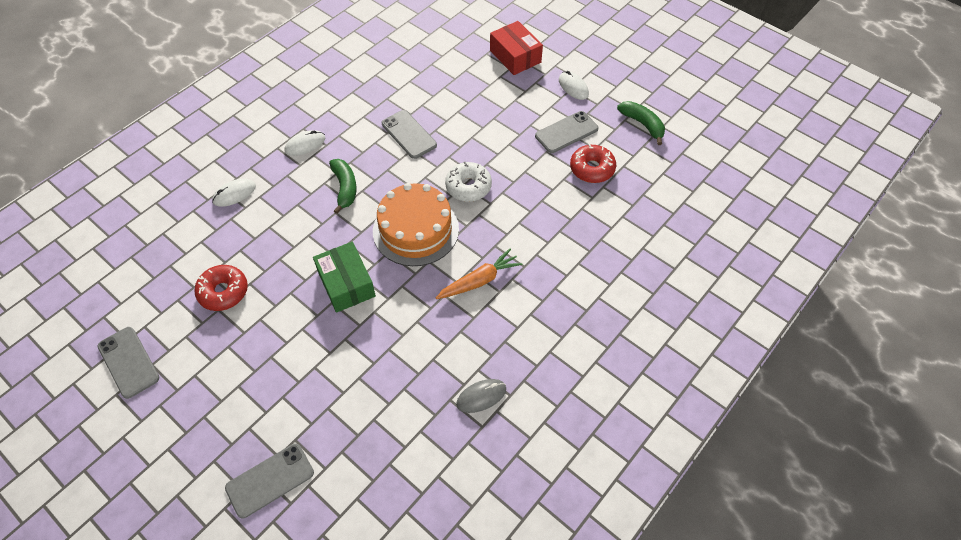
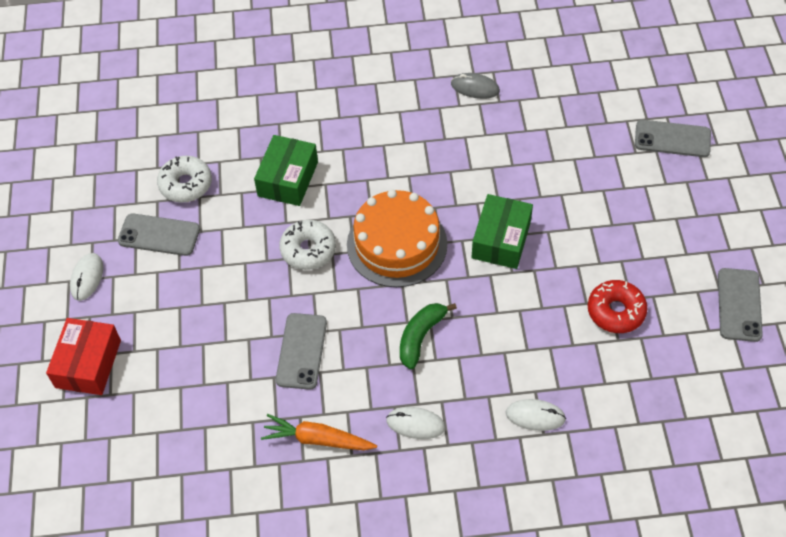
camera: 135 degrees left, 0 degrees up
orange carrot [436,248,522,299] -> orange carrot moved to [261,414,377,450]
red donut [570,144,616,183] -> white donut [157,156,212,203]
green banana [617,101,665,145] -> none
none -> green box [254,135,318,206]

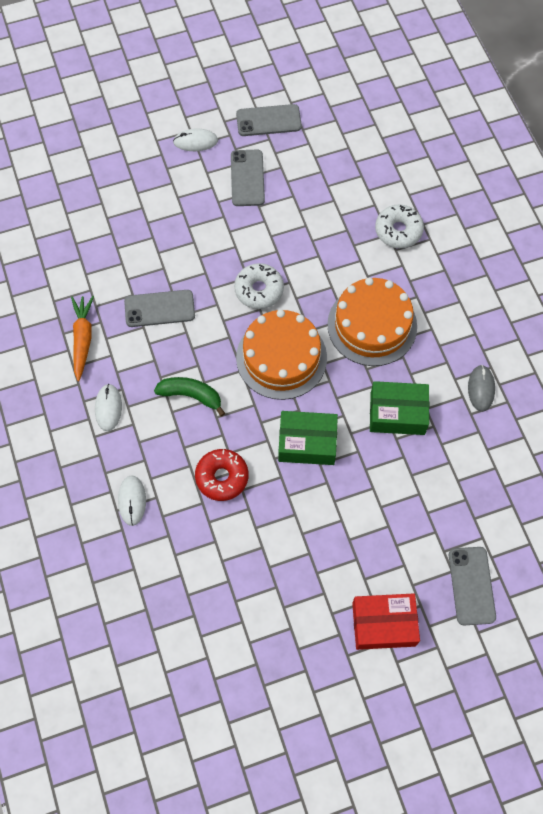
camera: 75 degrees right, 10 degrees up
red box [46,318,121,395] -> red box moved to [352,593,420,650]
white donut [157,156,212,203] -> white donut moved to [375,205,424,248]
green box [254,135,318,206] -> green box moved to [370,381,429,435]
red donut [588,280,648,333] -> red donut moved to [195,449,248,501]
grey phone [718,268,763,342] -> grey phone moved to [236,104,302,136]
none -> orange cake [327,277,417,366]

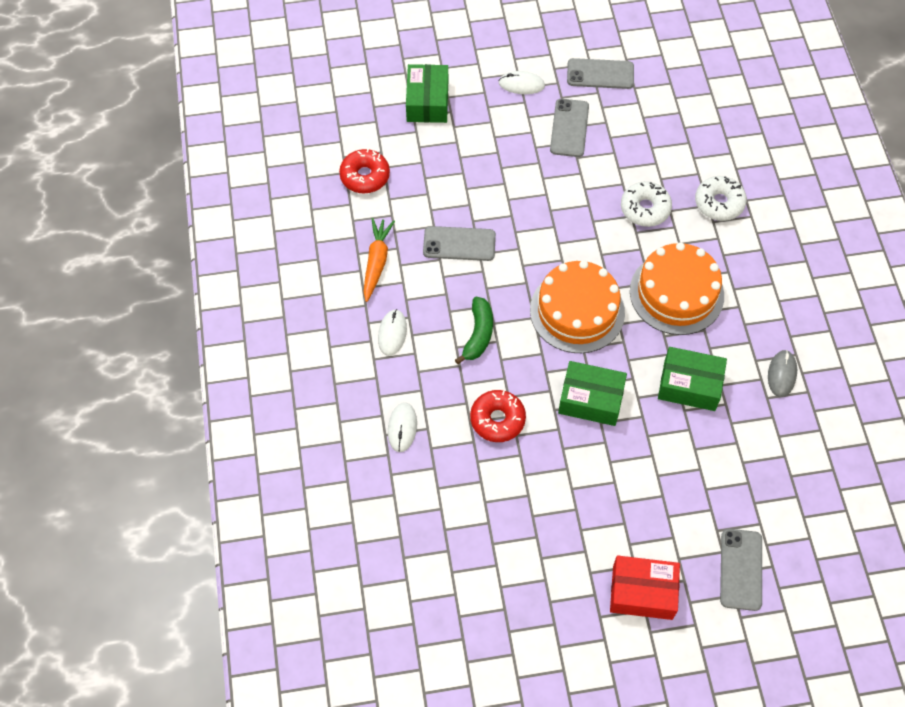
camera: 10 degrees right, 5 degrees down
green banana [154,377,225,417] -> green banana turned 75 degrees clockwise [455,297,493,364]
white donut [234,263,284,309] -> white donut moved to [621,181,672,227]
none -> red donut [339,148,390,193]
none -> green box [406,64,448,123]

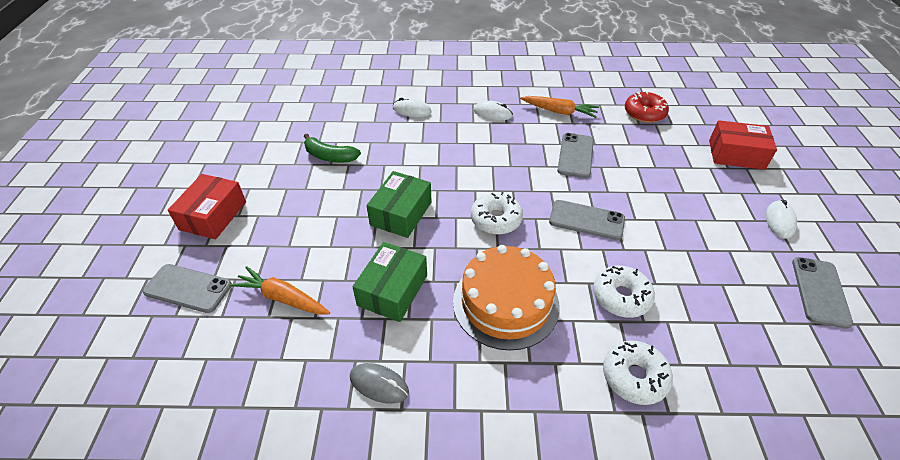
camera: 100 degrees right, 15 degrees down
green box [406,64,448,123] -> red box [709,120,777,170]
green banana [455,297,493,364] -> green banana moved to [304,134,361,162]
red donut [470,390,526,442] -> none
orange cake [530,260,625,353] -> white donut [471,192,523,235]
grey phone [550,99,589,157] -> grey phone moved to [549,200,625,240]
none -> orange carrot [230,266,330,315]

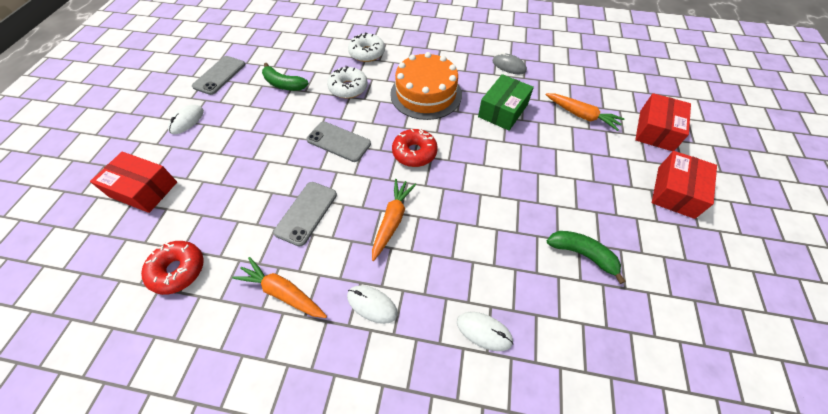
camera: 170 degrees left, 10 degrees up
grey phone [143,264,232,313] -> red box [635,93,691,151]
green box [367,171,432,238] -> none
white donut [471,192,523,235] -> red donut [392,129,438,167]
none -> green banana [262,63,309,91]
none -> orange carrot [372,179,416,261]

